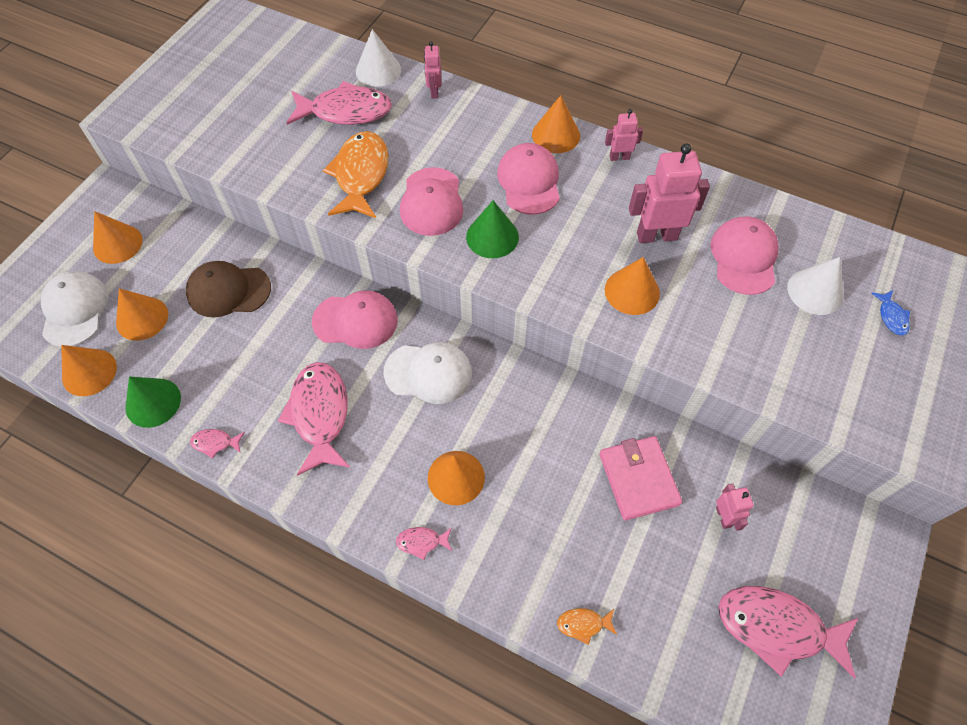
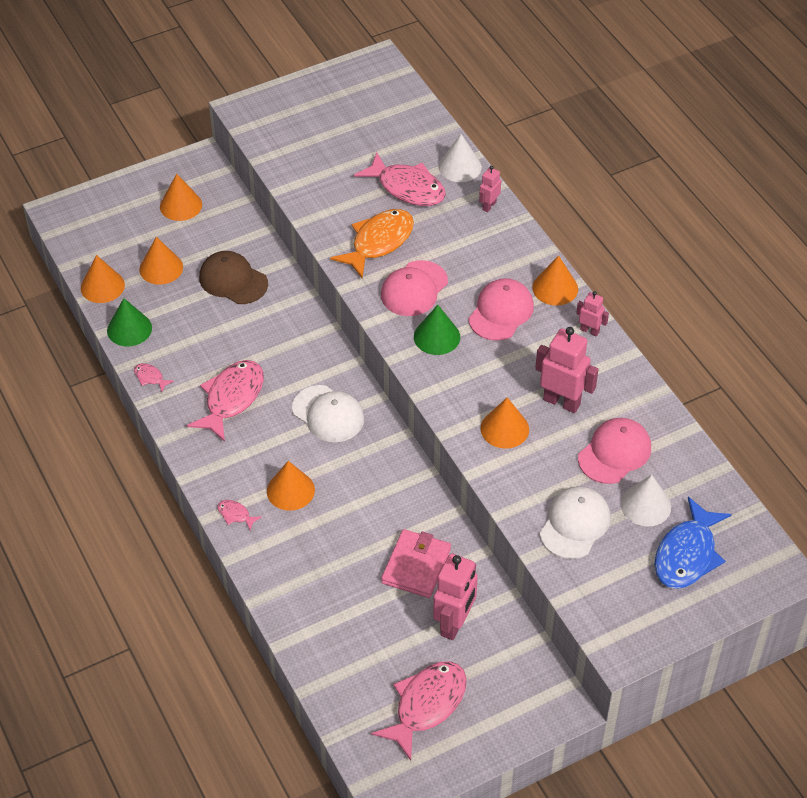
camera: 35 degrees right, 10 degrees down
white cap [41,271,108,347] -> white cap moved to [540,486,610,559]
pink cap [312,290,398,349] -> none
orange fish [557,608,617,645] -> none
pink robot [716,484,754,531] -> pink robot [433,553,478,640], size x1.87
pink fish [718,586,859,678] -> pink fish turned 75 degrees clockwise [371,661,467,761]
blue fish [872,290,910,335] -> blue fish [655,497,732,589], size x2.29

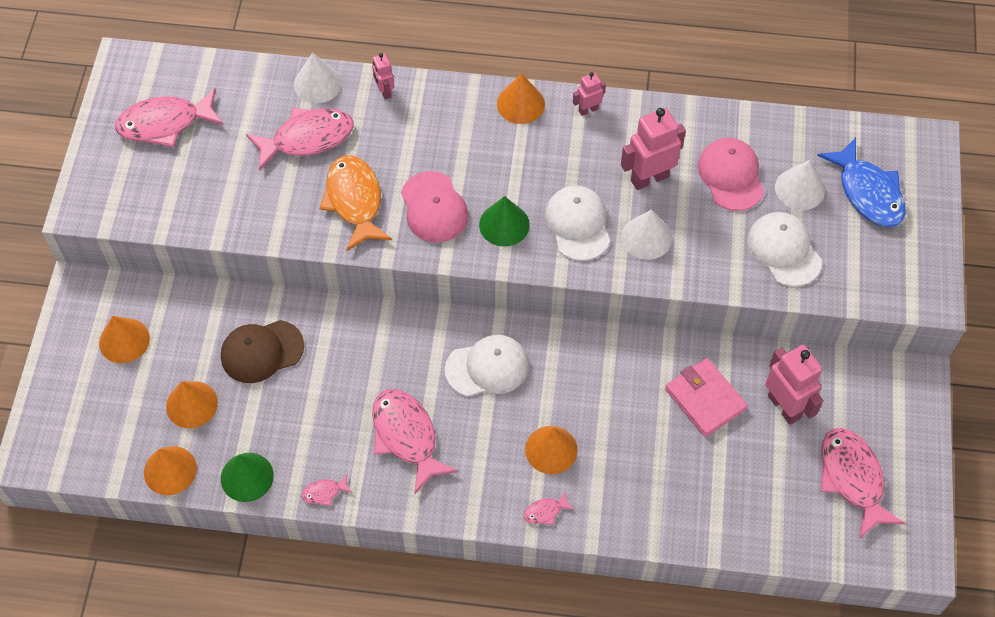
camera: 55 degrees left, 10 degrees up
pink cap [468,278,534,341] -> none
orange cone [480,397,529,449] -> white cone [621,209,672,260]
none -> pink fish [115,88,224,147]
none -> white cap [545,185,610,261]

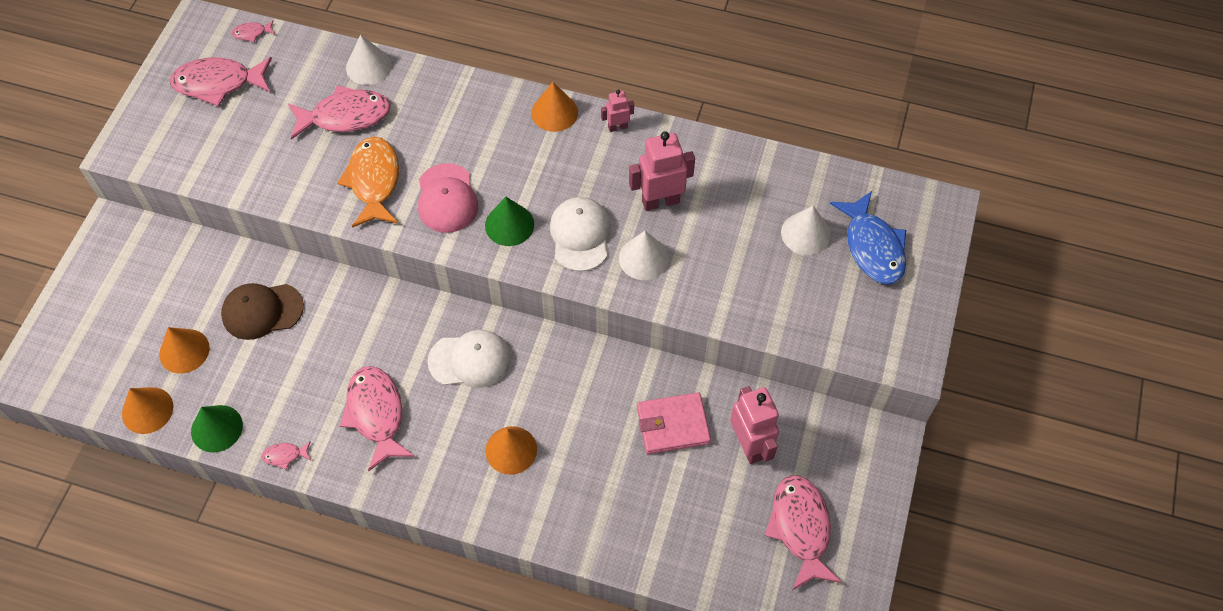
camera: 10 degrees right, 0 degrees up
orange cone [99,316,150,363] -> none
pink robot [372,53,394,100] -> none
pink fish [523,492,574,525] -> pink fish moved to [231,20,275,42]
pink wallet [665,358,748,437] -> pink wallet turned 75 degrees counterclockwise [637,392,711,454]
pink cap [698,138,764,211] -> none
white cap [747,212,822,287] -> none

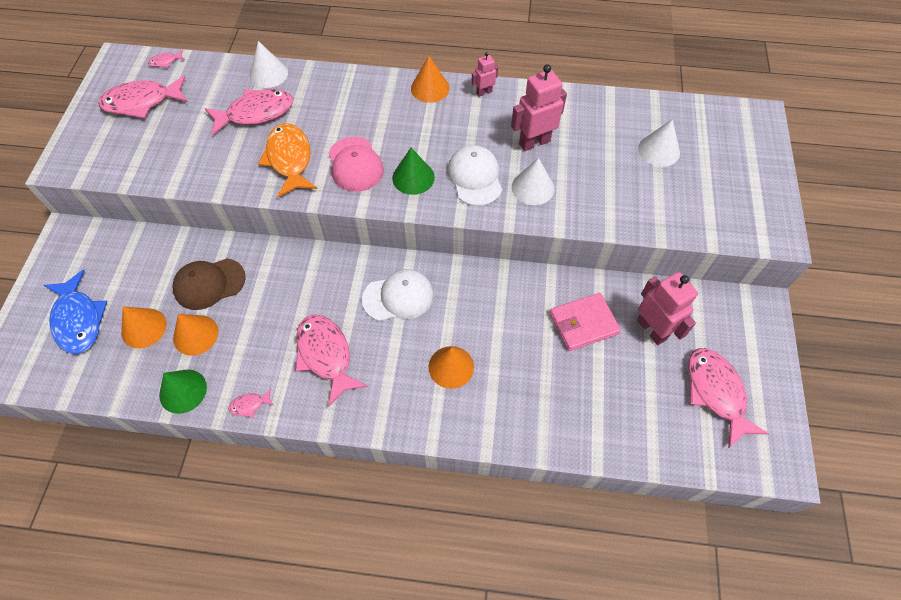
camera: 10 degrees left, 0 degrees up
orange cone [122,387,173,434] -> orange cone moved to [173,314,218,356]
blue fish [830,191,906,284] -> blue fish moved to [43,270,107,354]

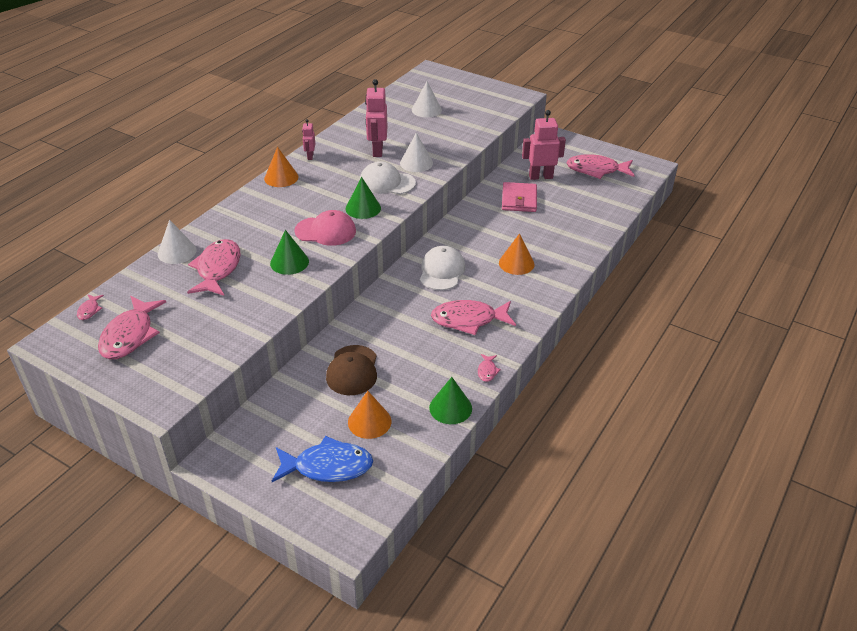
camera: 65 degrees left, 20 degrees down
orange cone [173,314,218,356] -> none
orange fish [258,123,317,198] -> green cone [270,230,309,275]

